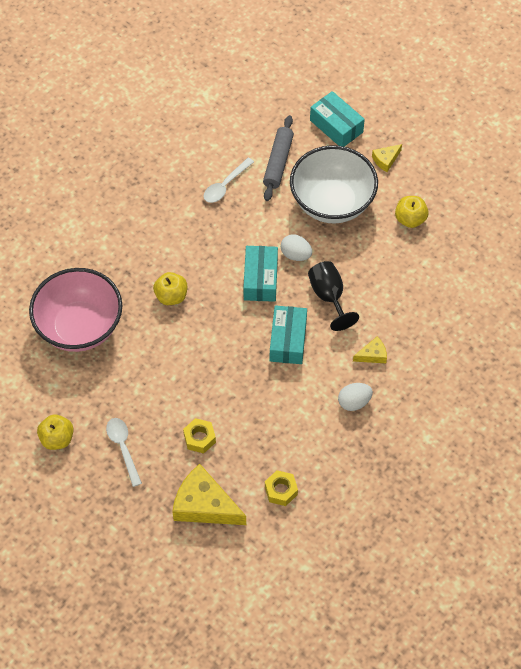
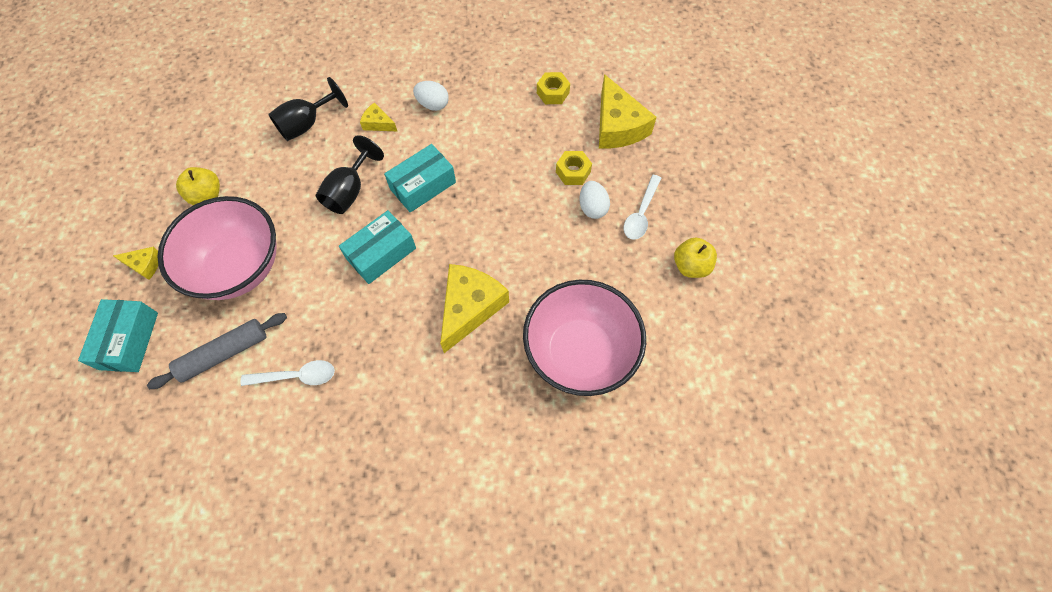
camera: 135 degrees left, 5 degrees up
yellow apple [153,272,187,305] -> yellow cheese [440,264,509,353]
white egg [281,234,312,261] -> white egg moved to [579,181,610,219]
white bowl [290,145,378,224] -> pink bowl [157,196,276,300]
none -> black goblet [268,77,348,141]

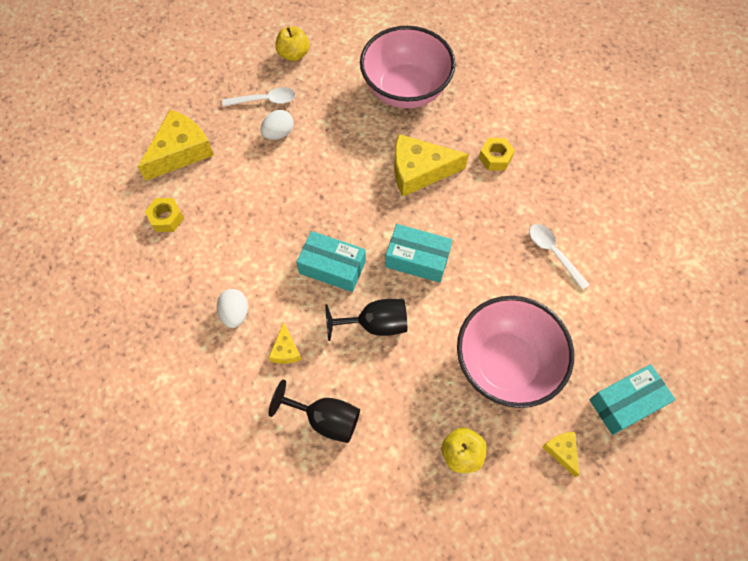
camera: 120 degrees left, 0 degrees up
grey rolling pin [147,313,287,389] -> none
yellow nut [556,151,592,185] -> yellow nut moved to [479,138,515,170]

